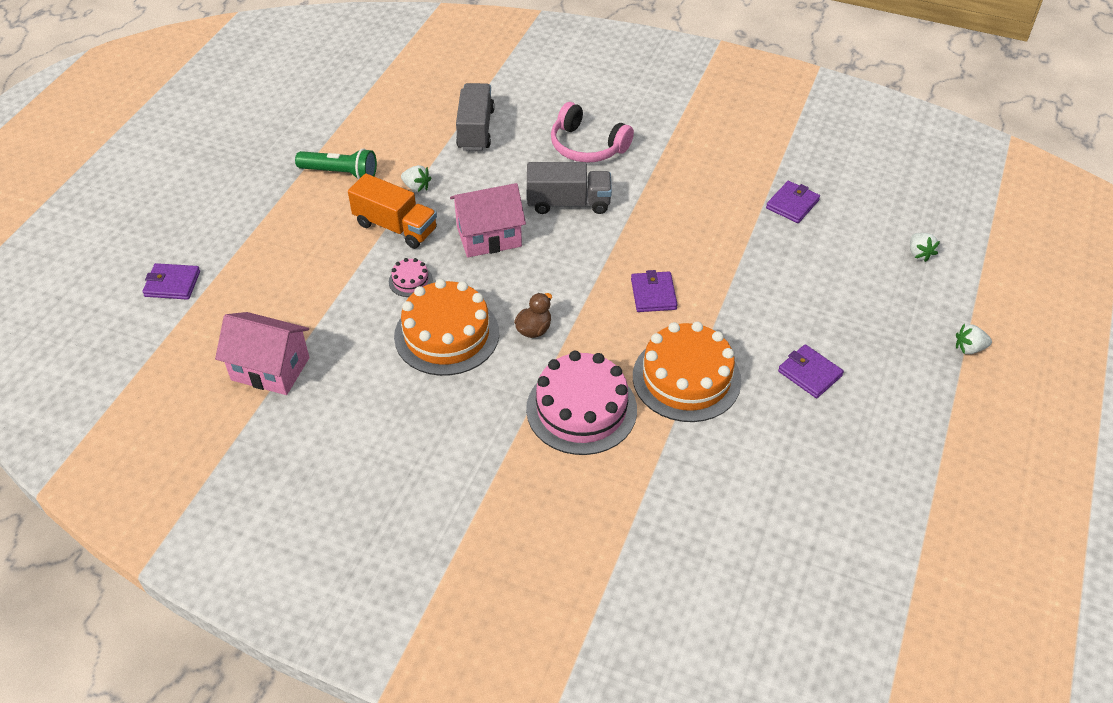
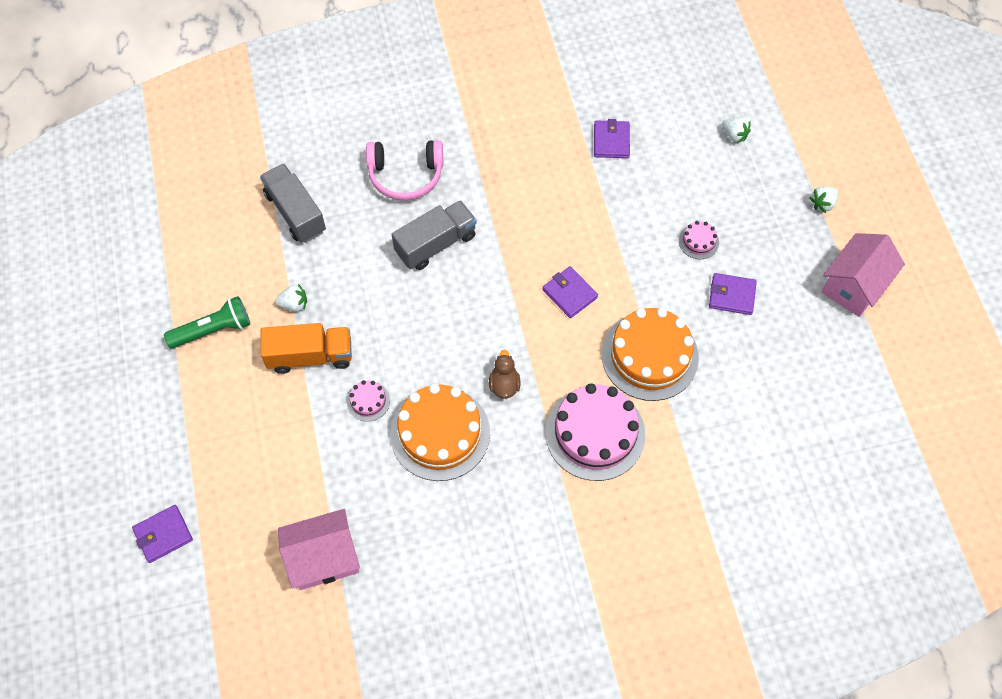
camera: 35 degrees left, 15 degrees up
pink house [450,183,526,257] -> pink house moved to [821,233,905,317]
none -> pink cake [679,221,719,259]

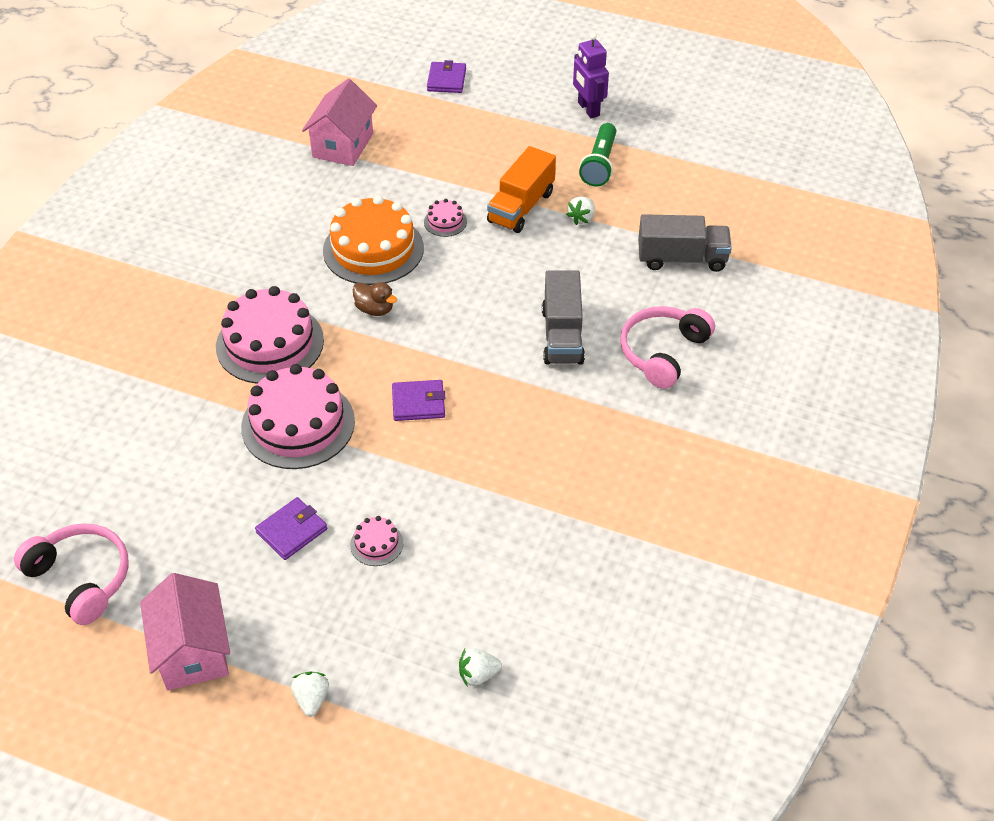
camera: 125 degrees right, 15 degrees down
purple wallet [594,119,630,158] -> none
orange cake [602,308,699,401] -> pink cake [241,364,355,469]
none -> pink headphones [14,523,129,625]
none -> purple robot [573,33,609,118]

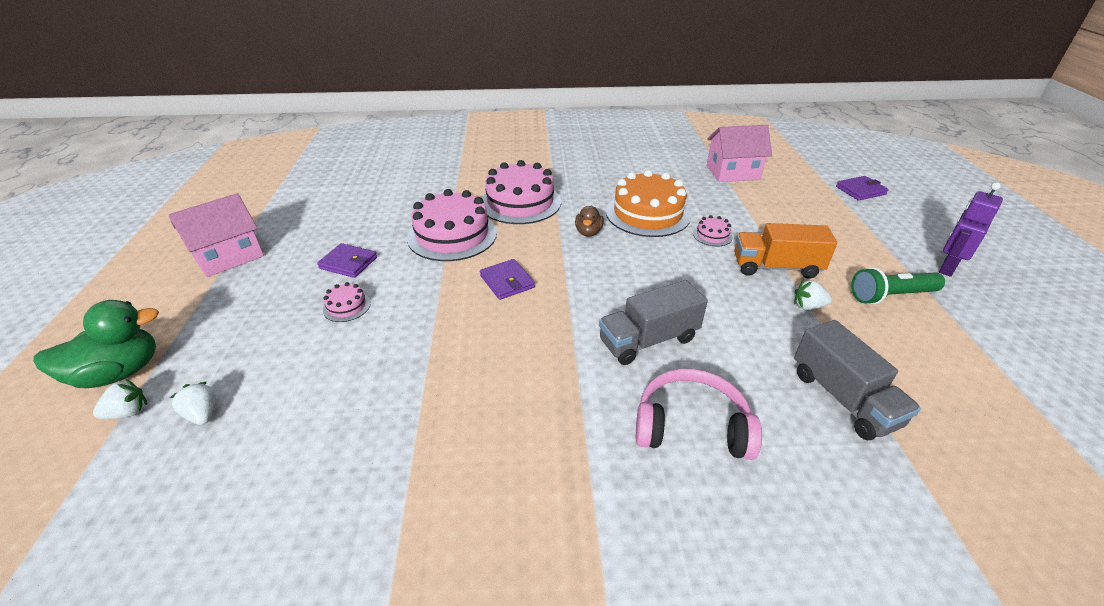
camera: 65 degrees right, 10 degrees down
pink headphones [14,523,129,625] -> none
white strawberry [291,672,329,717] -> white strawberry moved to [93,379,147,419]
none -> green duck [33,300,159,388]

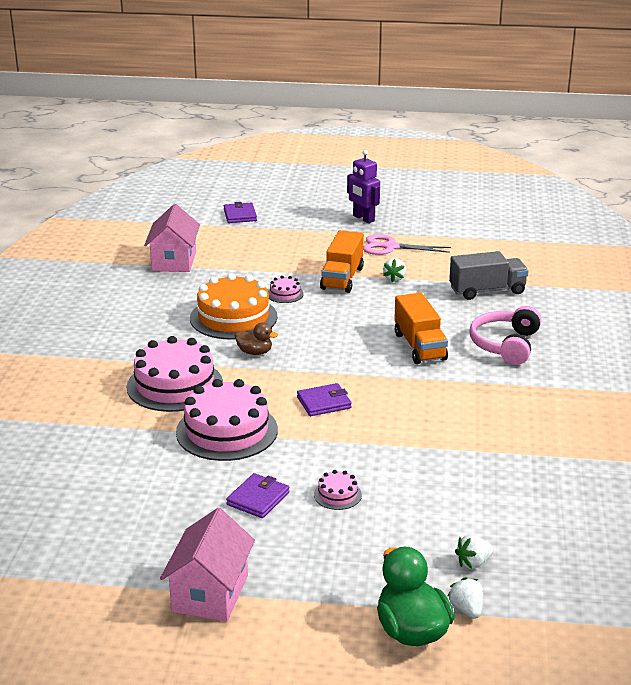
camera: 80 degrees left, 10 degrees down
pink house [168,193,264,277] -> pink house turned 45 degrees clockwise [160,508,255,622]
grey truck [599,280,708,365] -> orange truck [394,293,448,364]
green flashlight [851,267,945,304] -> pink scissors [363,234,451,255]

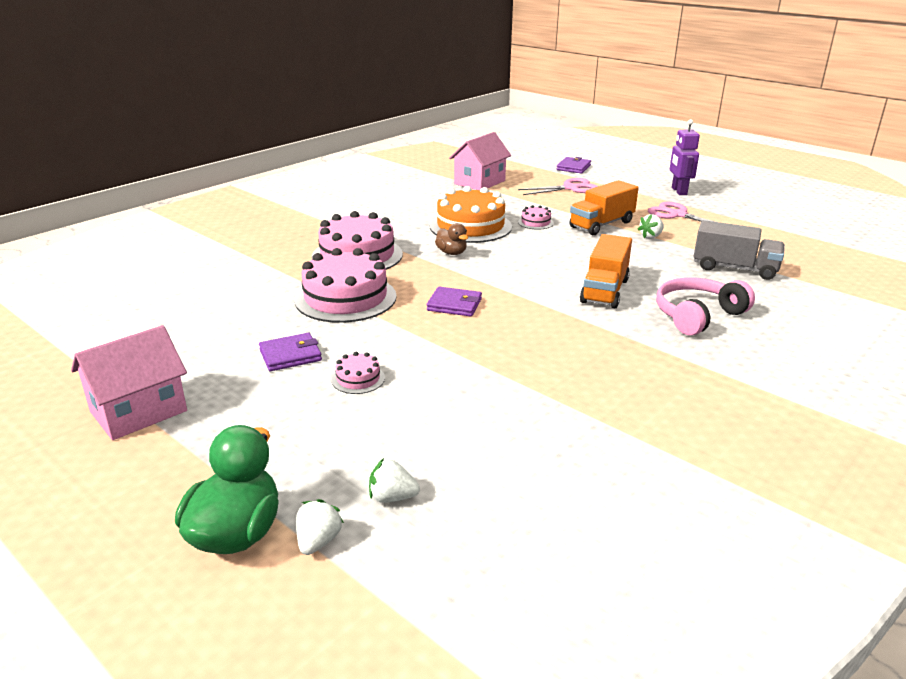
camera: 35 degrees right, 0 degrees up
none -> pink scissors [518,178,598,195]

